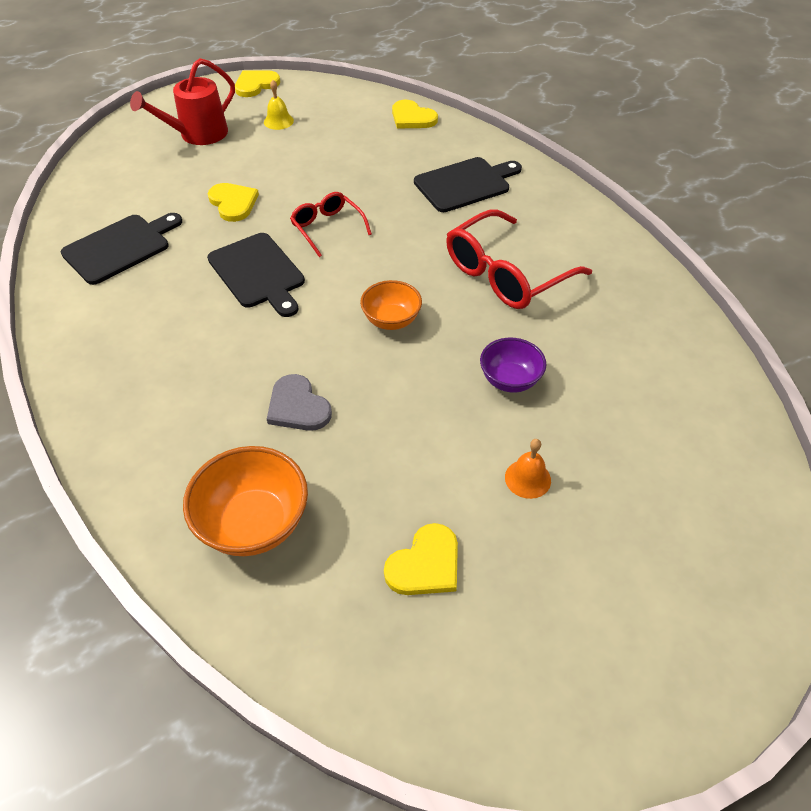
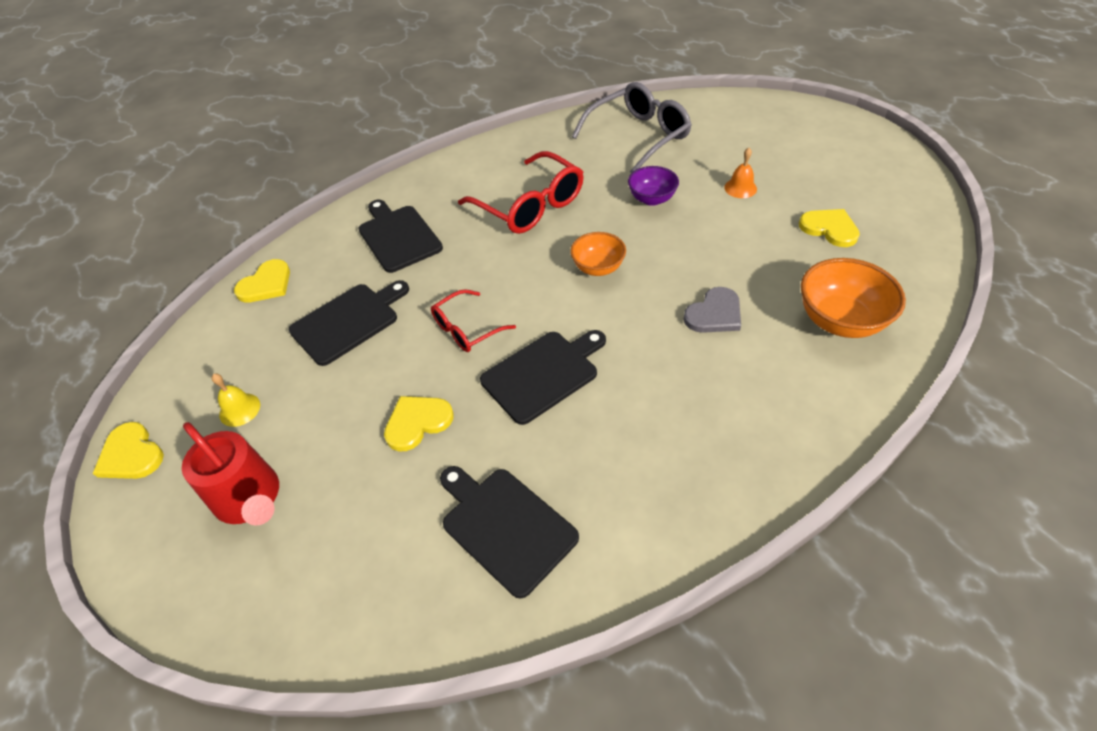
camera: 90 degrees left, 0 degrees up
none -> black cutting board [289,280,409,366]
none -> grey glasses [572,82,692,173]

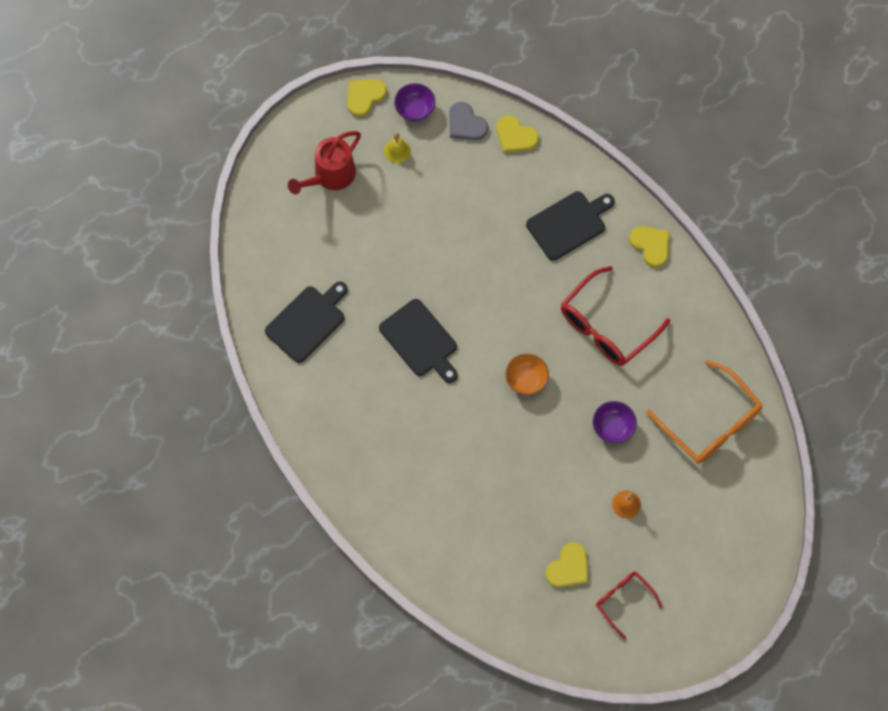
camera: 85 degrees right, 20 degrees up
black cutting board [289,280,409,366] -> none
yellow heart [384,396,454,451] -> yellow heart moved to [629,226,669,267]
red glasses [431,289,516,352] -> red glasses moved to [596,572,662,640]
grey glasses [572,82,692,173] -> orange glasses [646,360,763,464]
grey heart [683,287,741,333] -> grey heart moved to [449,102,488,140]
orange bowl [801,258,906,338] -> none
none -> purple bowl [394,83,435,122]

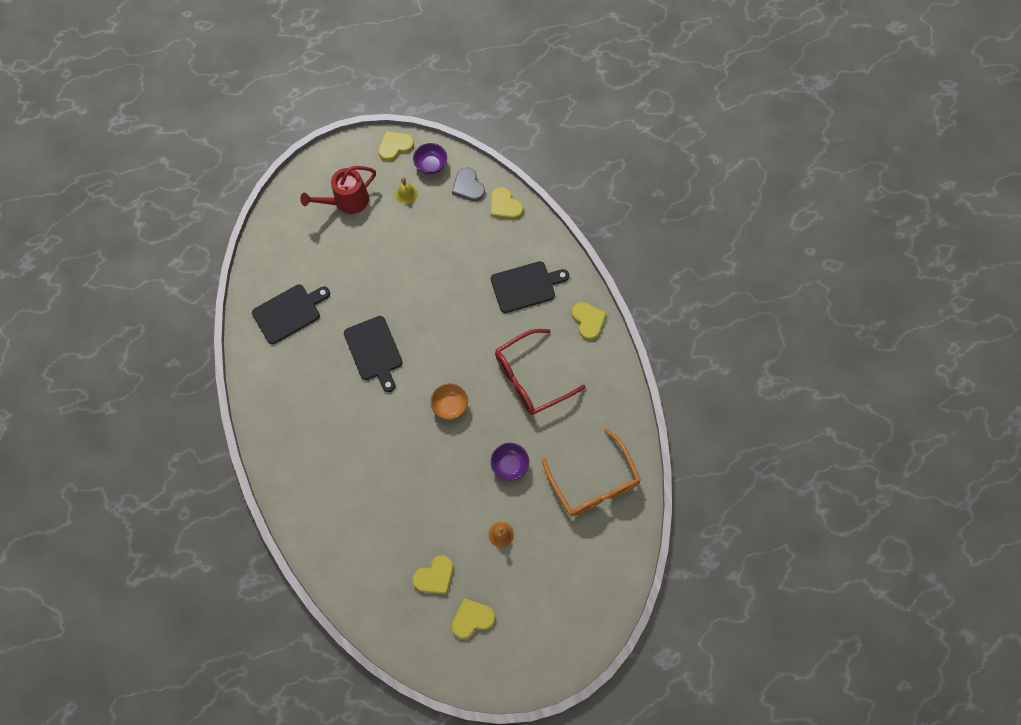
camera: 15 degrees right, 0 degrees up
red glasses [596,572,662,640] -> yellow heart [452,598,495,639]

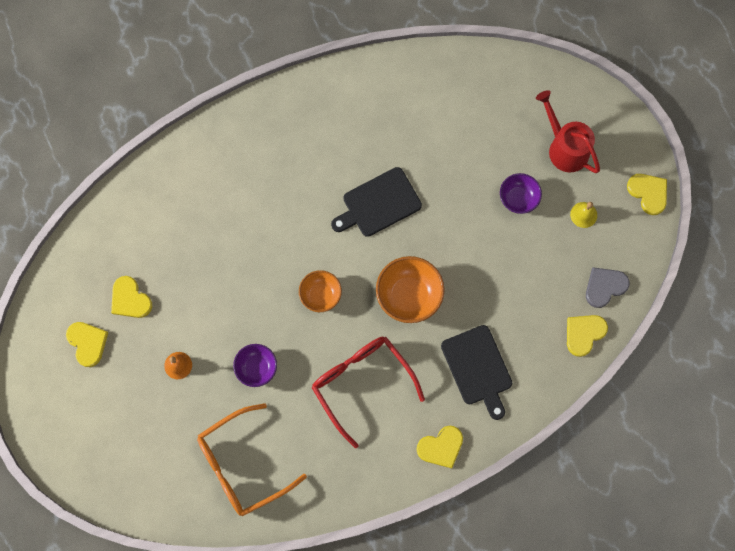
camera: 85 degrees right, 5 degrees up
black cutting board [252,285,330,344] -> none
purple bowl [413,143,447,175] -> purple bowl moved to [500,173,542,214]
none -> orange bowl [376,256,444,323]

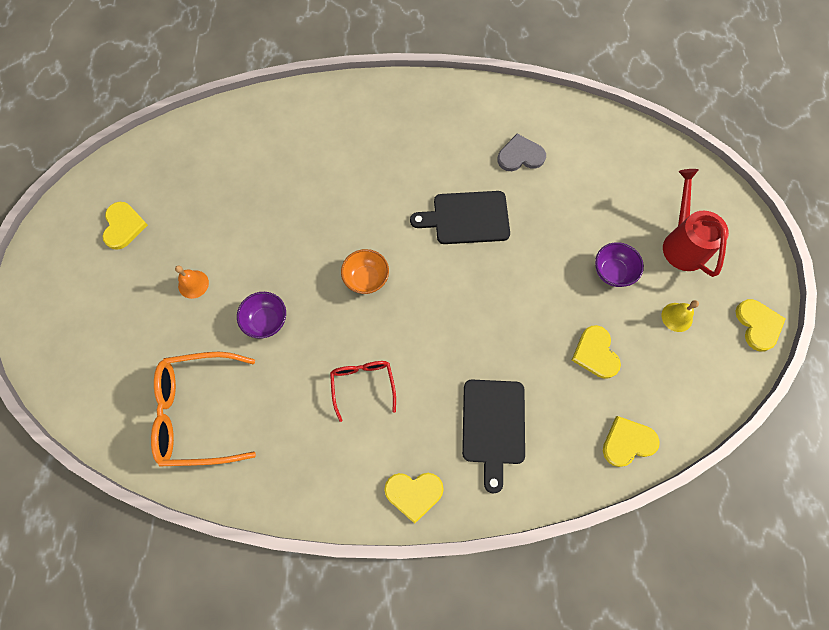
camera: 25 degrees right, 5 degrees down
yellow heart [111,276,152,318] -> yellow heart moved to [572,325,621,379]
red glasses [312,337,425,448] -> red glasses [330,361,396,422], size x0.57
orange bowl [376,256,444,323] -> none
grey heart [586,267,630,308] -> grey heart moved to [497,134,546,171]

